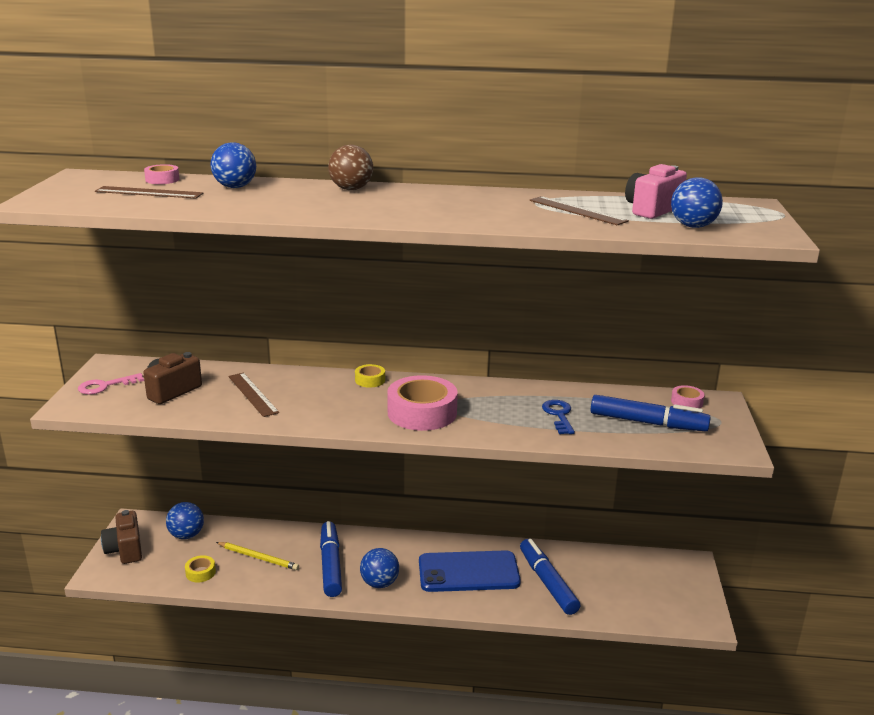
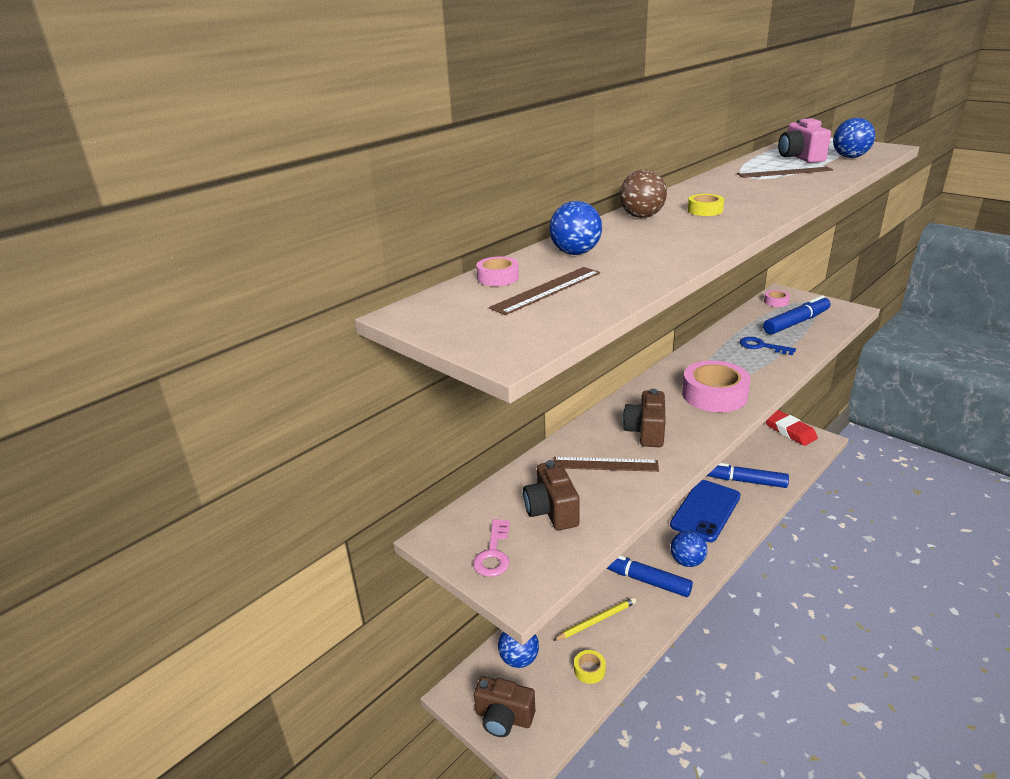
camera: 50 degrees left, 5 degrees up
yellow tape [355,364,385,388] -> yellow tape moved to [688,194,724,216]
none -> brown camera [623,389,666,447]
none -> red eraser [766,410,818,446]

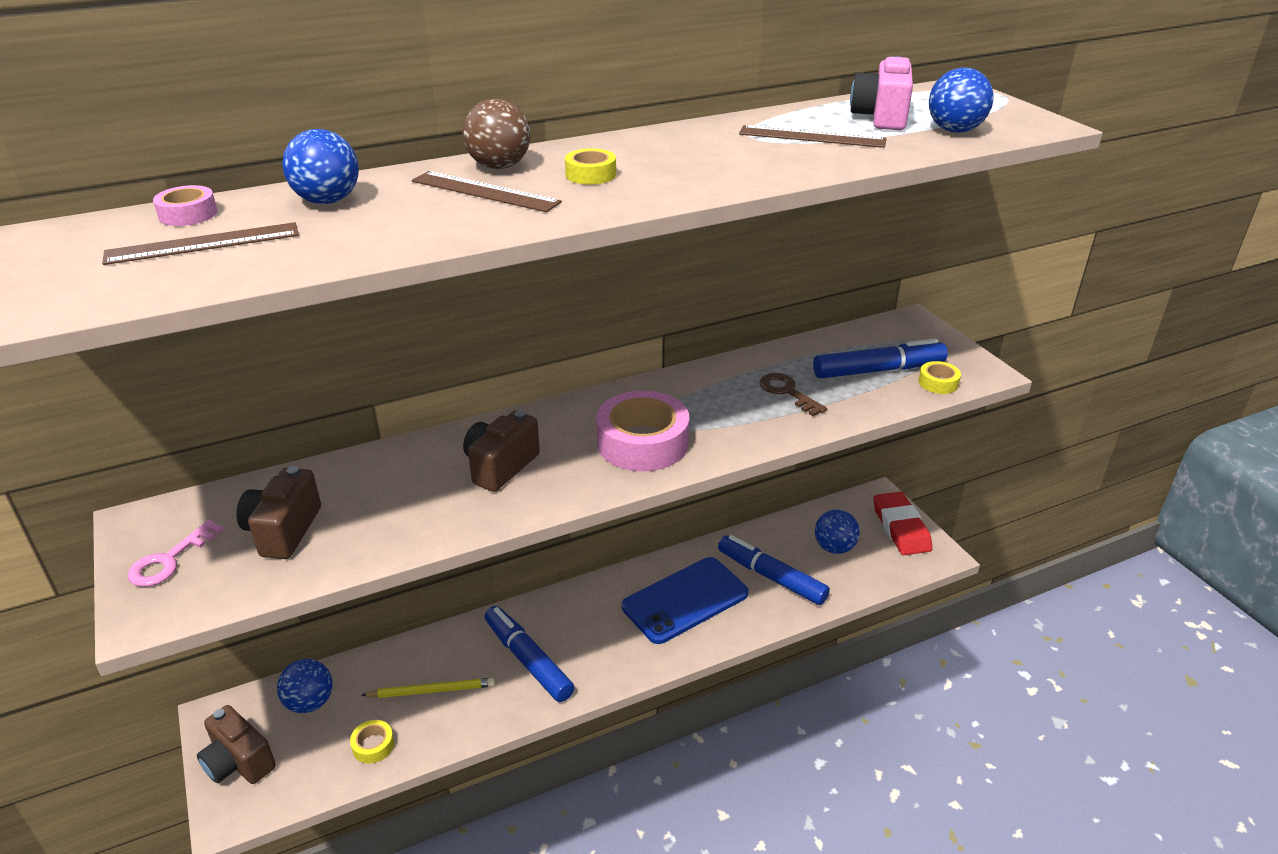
camera: 20 degrees right, 5 degrees up
brown ruler [553,457,659,472] -> brown ruler moved to [412,171,562,212]
blue ball [671,530,708,567] -> blue ball moved to [815,509,860,554]
blue key [739,337,796,355] -> brown key [759,373,827,416]
pink tape [764,290,790,307] -> none
none -> yellow tape [918,361,961,394]

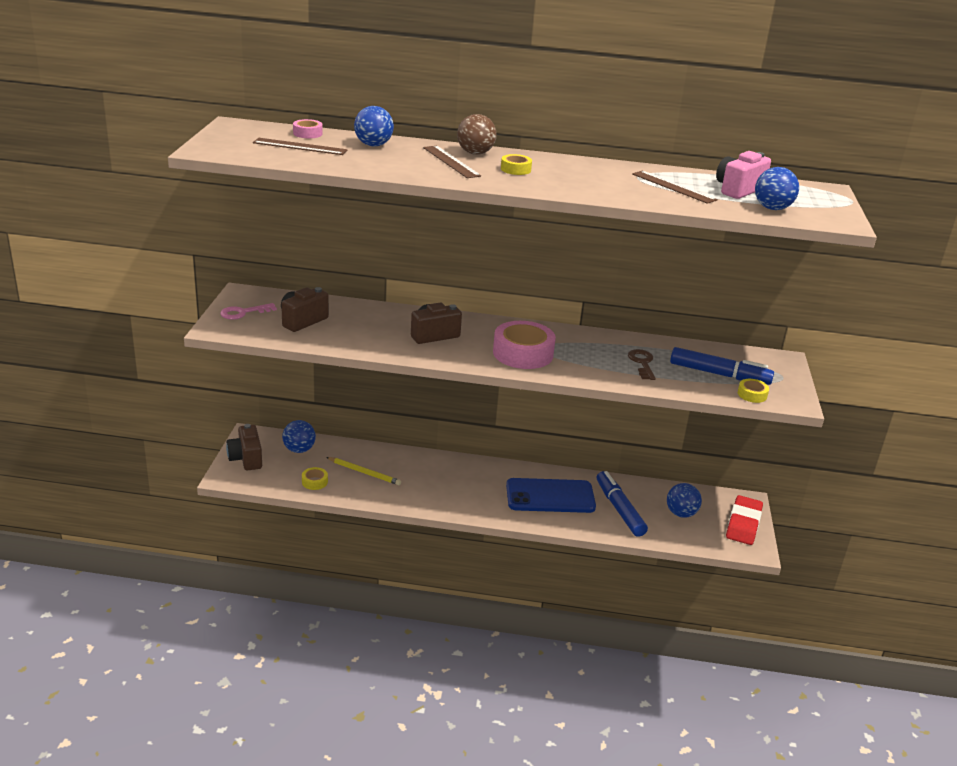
camera: 30 degrees right, 5 degrees down
blue marker [485,606,575,702] -> none

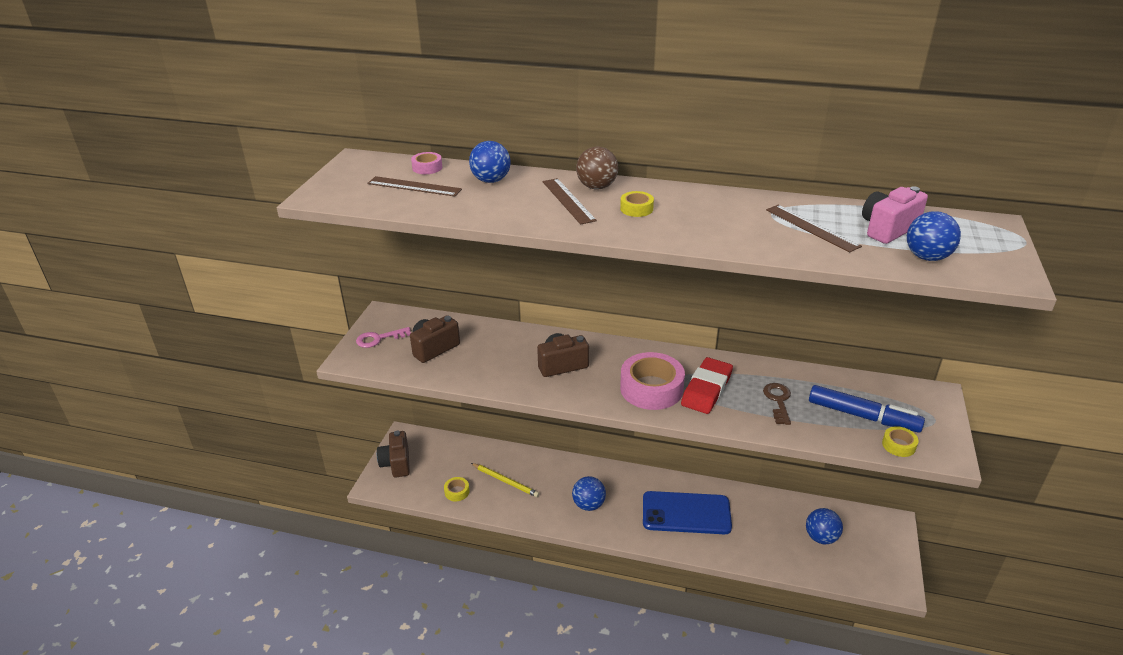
camera: 10 degrees right, 5 degrees up
blue ball [282,420,316,453] -> blue ball moved to [572,476,606,511]
blue marker [597,471,648,537] -> none
red eraser [726,495,763,545] -> red eraser moved to [681,357,733,414]

